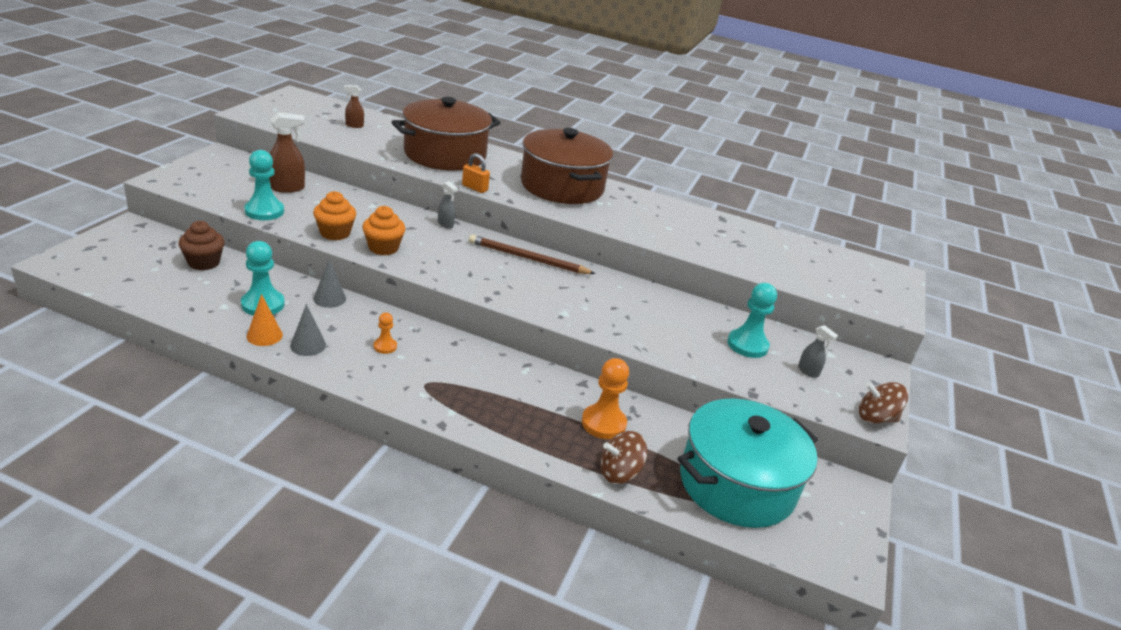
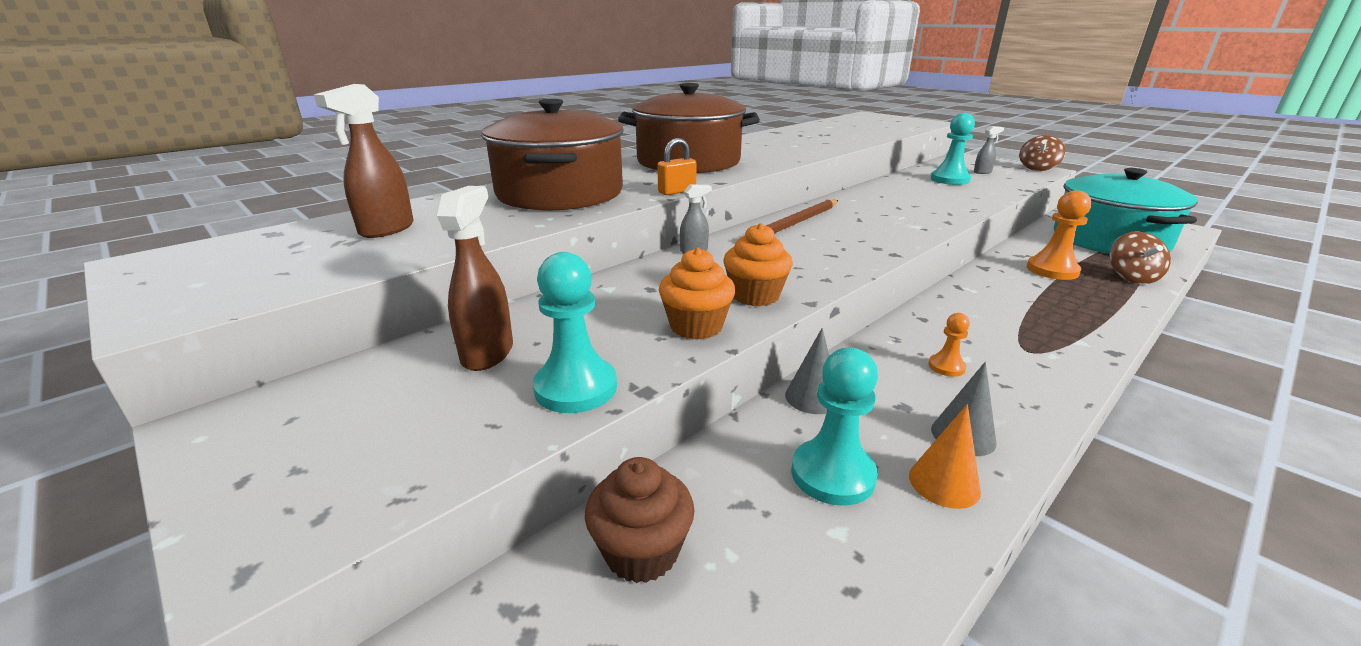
camera: 60 degrees left, 5 degrees down
brown spray bottle [344,85,364,128] -> brown spray bottle [313,84,414,238], size x1.73

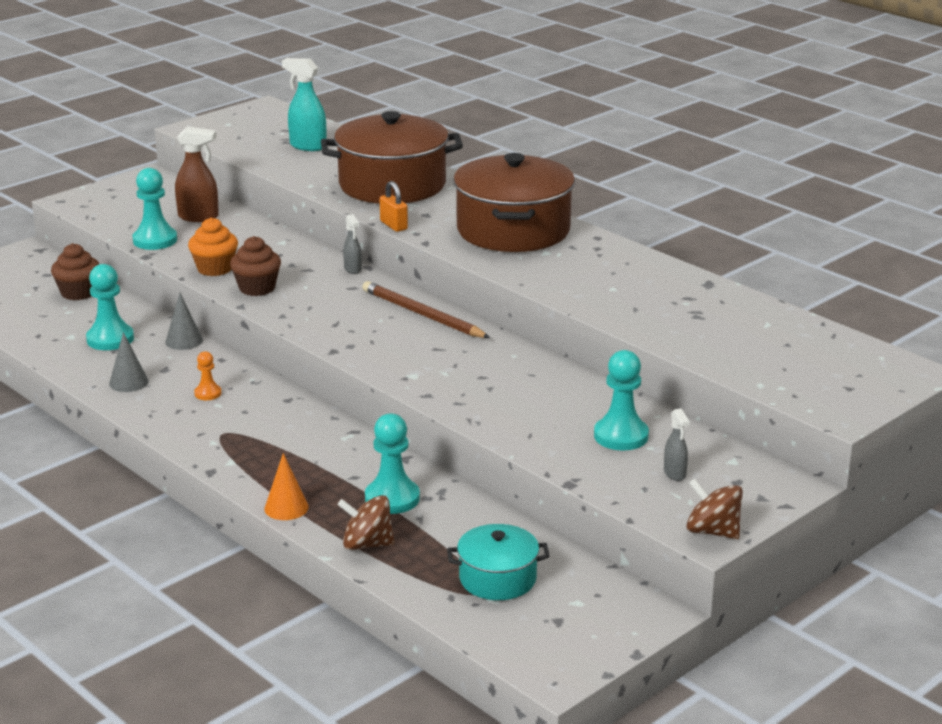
camera: 90 degrees right, 0 degrees up
brown spray bottle [313,84,414,238] -> turquoise spray bottle [282,58,326,151]
orange cupcake [723,223,793,306] -> brown cupcake [230,236,281,296]
orange cone [909,404,981,509] -> orange cone moved to [264,453,309,520]
orange pawn [1027,190,1092,280] -> turquoise pawn [365,413,420,514]
turquoise pot [1054,168,1198,254] -> turquoise pot [447,524,550,600], size x0.53

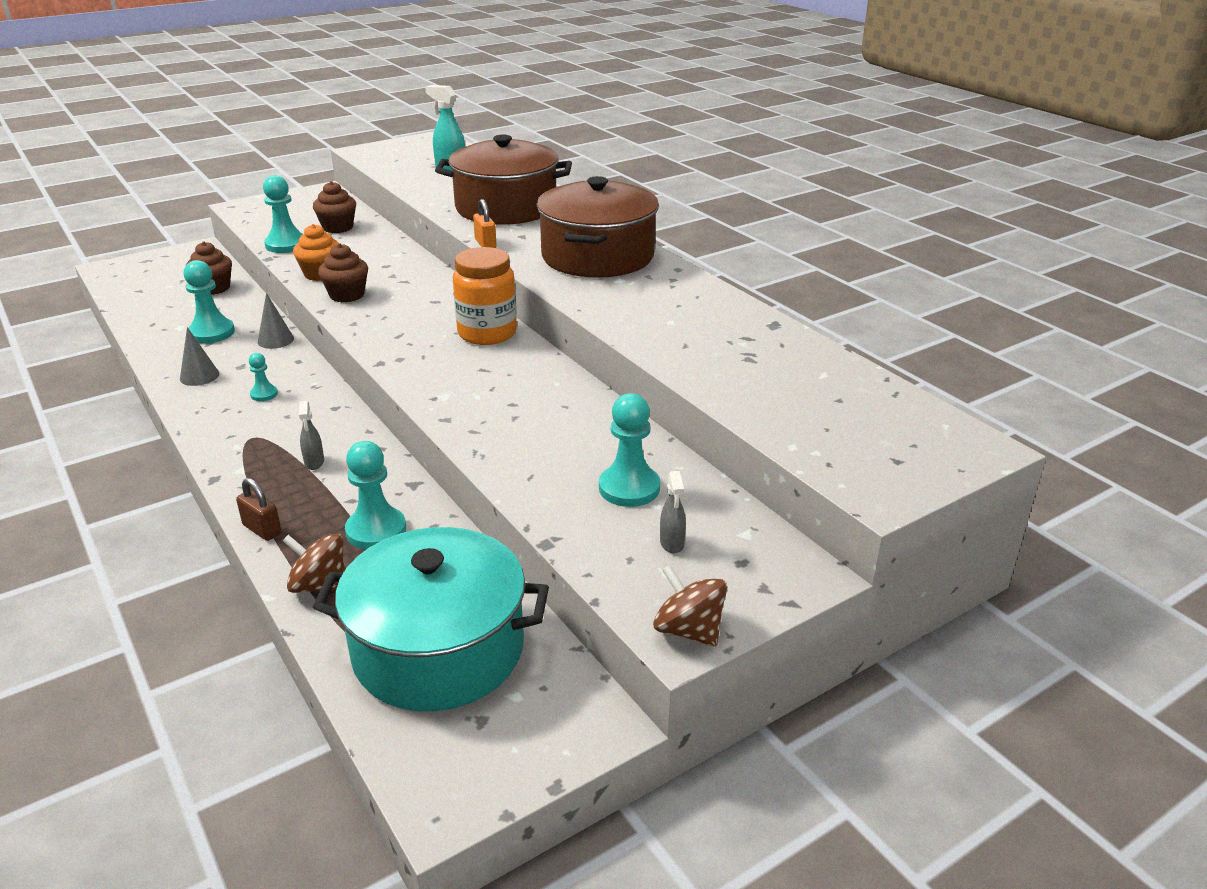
camera: 10 degrees right, 5 degrees up
brown spray bottle [175,126,219,222] -> brown cupcake [313,181,356,233]
orange pawn [194,351,222,400] -> turquoise pawn [249,353,278,401]
orange cone [264,453,309,520] -> brown padlock [236,478,282,541]
grey spray bottle [343,214,362,274] -> grey spray bottle moved to [299,401,324,470]
brown pencil [362,281,490,338] -> orange jar [453,247,517,345]
turquoise pot [447,524,550,600] -> turquoise pot [313,527,549,711], size x1.89

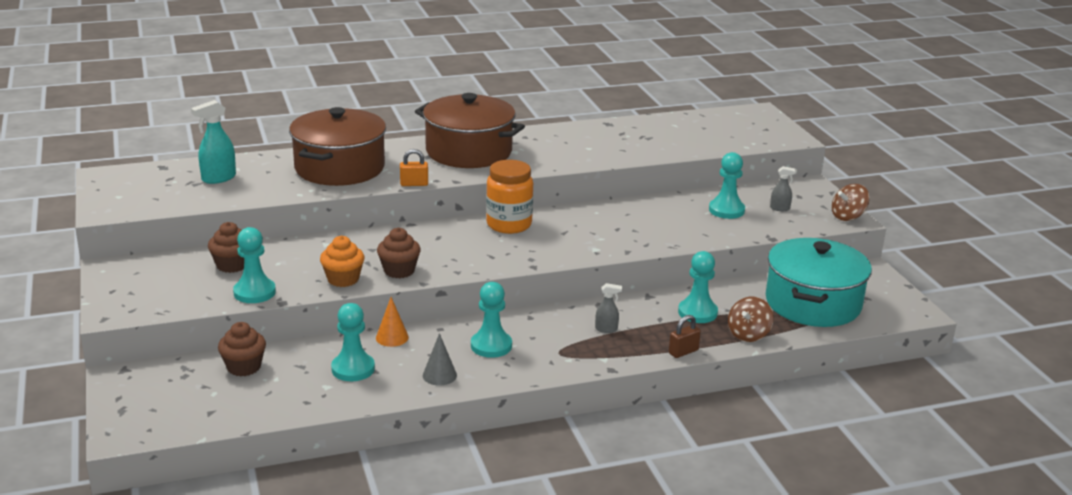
camera: 75 degrees left, 5 degrees down
turquoise pawn [249,353,278,401] -> turquoise pawn [471,282,512,358], size x1.84
grey cone [258,293,294,349] -> orange cone [376,297,409,347]

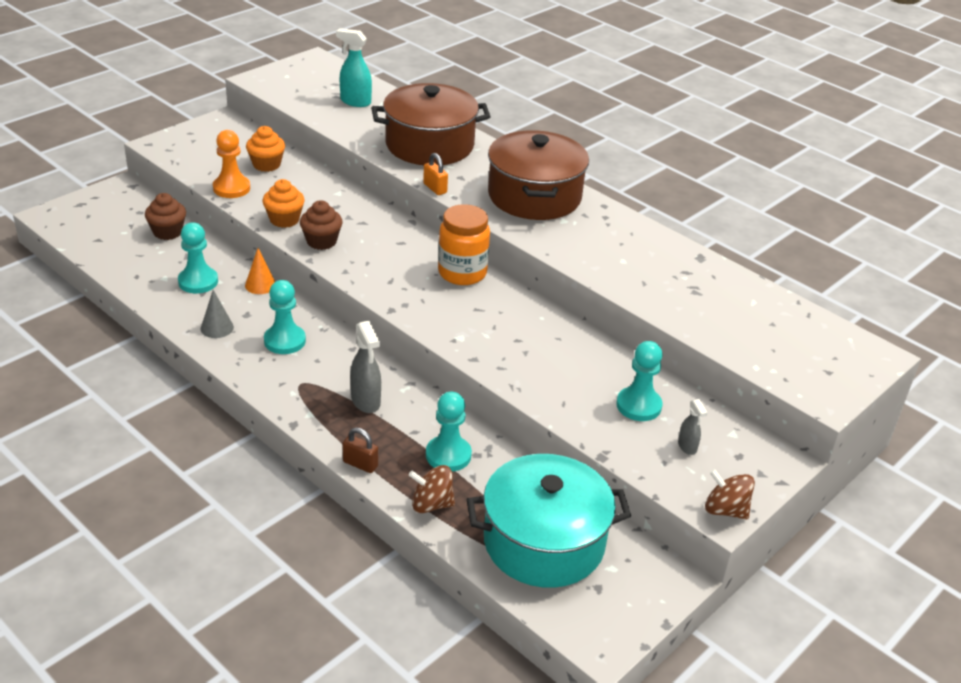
camera: 60 degrees right, 10 degrees up
brown cupcake [208,222,244,273] -> orange cupcake [246,126,285,172]
turquoise pawn [233,227,276,303] -> orange pawn [213,130,250,198]
grey spray bottle [595,283,622,333] -> grey spray bottle [350,321,381,413], size x1.73

